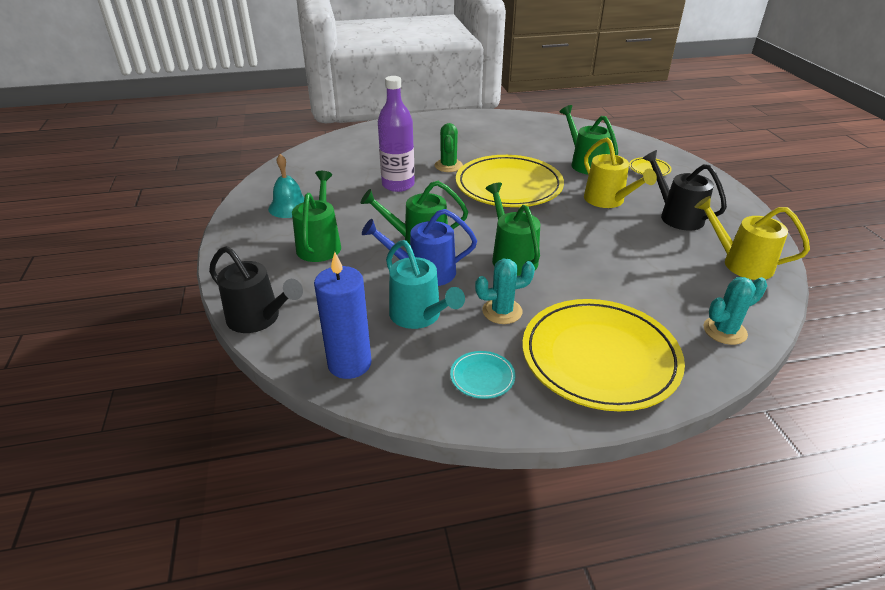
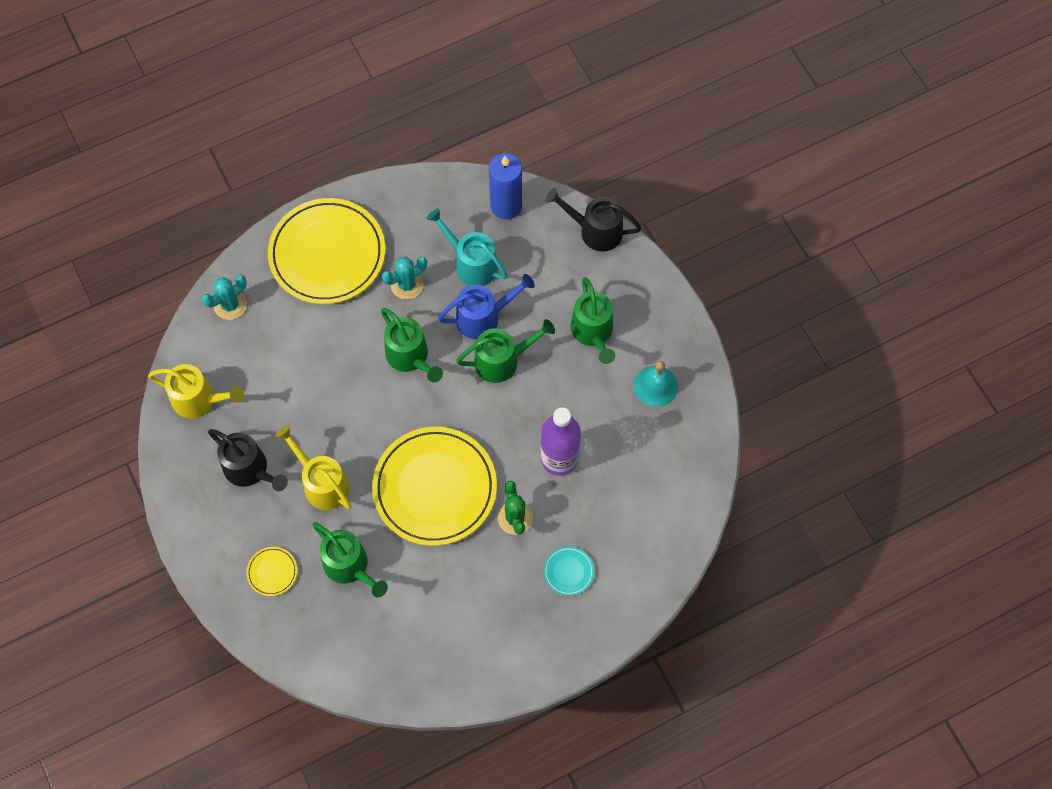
camera: 165 degrees right, 30 degrees up
turquoise plate [450,351,515,399] -> turquoise plate moved to [543,546,594,596]

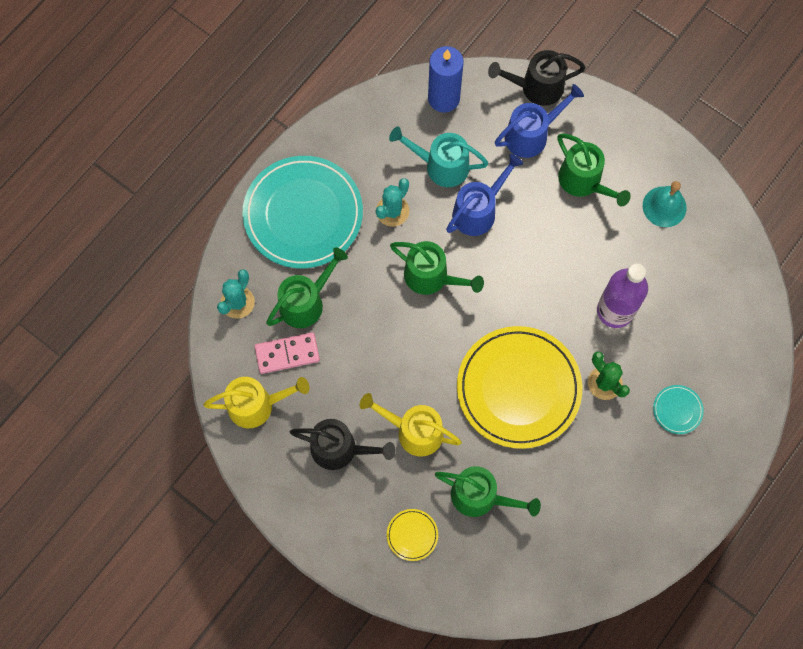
camera: 25 degrees left, 5 degrees up
yellow plate [268,198,385,304] -> turquoise plate [242,156,363,268]
green watering can [456,319,555,383] -> green watering can moved to [266,247,348,328]
none -> pink domino [254,332,320,374]
none -> blue watering can [495,84,584,158]

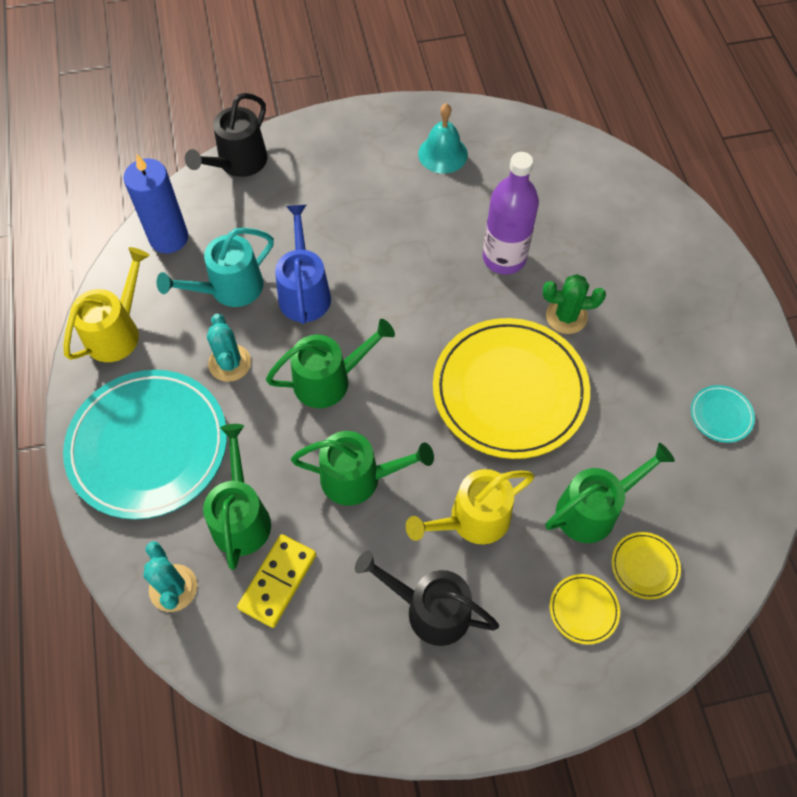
camera: 50 degrees left, 10 degrees down
yellow watering can [203,377,309,428] -> yellow watering can moved to [63,247,150,362]
pink domino [254,332,320,374] -> yellow domino [237,534,316,628]
black watering can [290,419,395,470] -> black watering can turned 120 degrees counterclockwise [355,551,499,646]
blue watering can [495,84,584,158] -> none
green watering can [558,133,631,206] -> green watering can moved to [291,431,434,506]
turquoise plate [653,385,704,434] -> turquoise plate moved to [691,385,755,443]
none -> yellow plate [612,532,681,599]

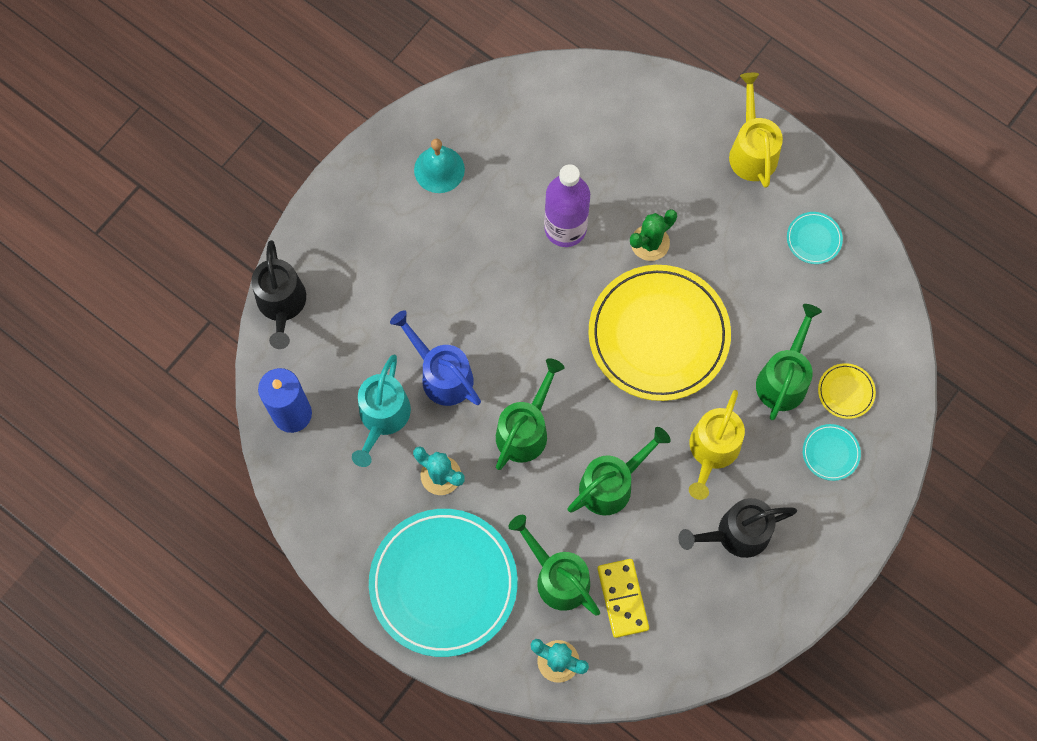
camera: 40 degrees left, 10 degrees up
yellow watering can [63,247,150,362] -> yellow watering can moved to [729,73,783,188]
yellow plate [550,574,620,644] -> turquoise plate [803,424,861,481]

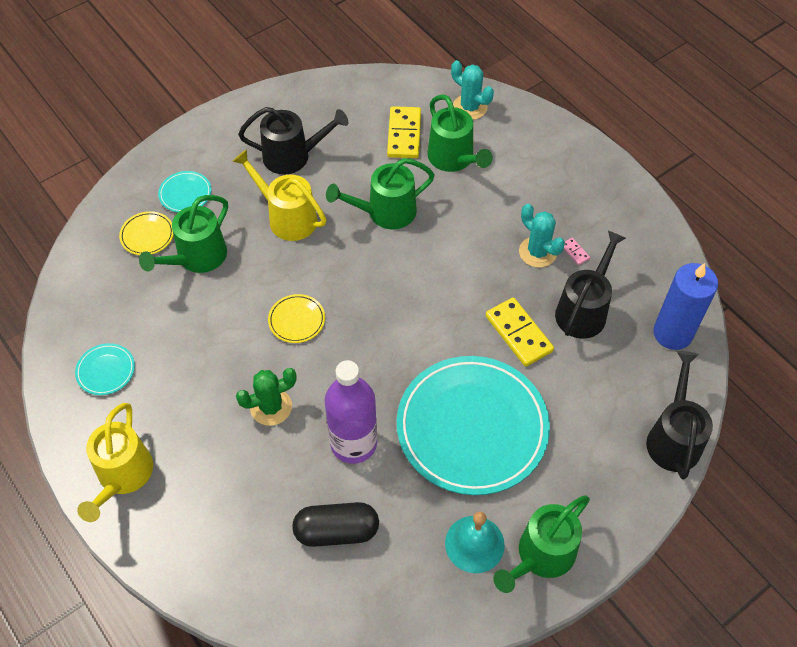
camera: 165 degrees left, 15 degrees down
turquoise watering can [352,355,411,467] -> black watering can [555,231,626,339]
turquoise plate [369,509,518,657] -> turquoise plate moved to [397,356,550,495]
blue watering can [390,310,481,406] -> yellow domino [486,297,554,367]
green watering can [496,358,565,470] -> green watering can moved to [493,495,590,593]
yellow plate [588,265,731,401] -> yellow plate [268,294,325,343], size x0.40
yellow watering can [689,390,745,500] -> yellow watering can turned 90 degrees counterclockwise [232,149,326,241]
none -> black capsule [292,502,379,547]
none -> pink domino [564,238,590,265]

